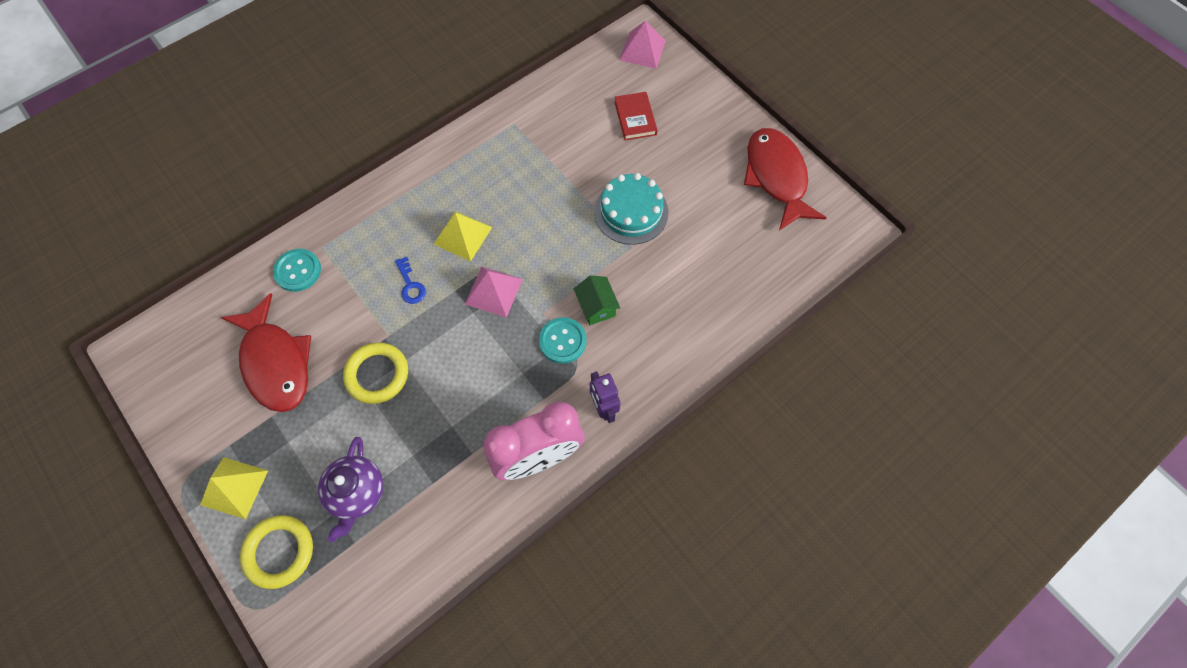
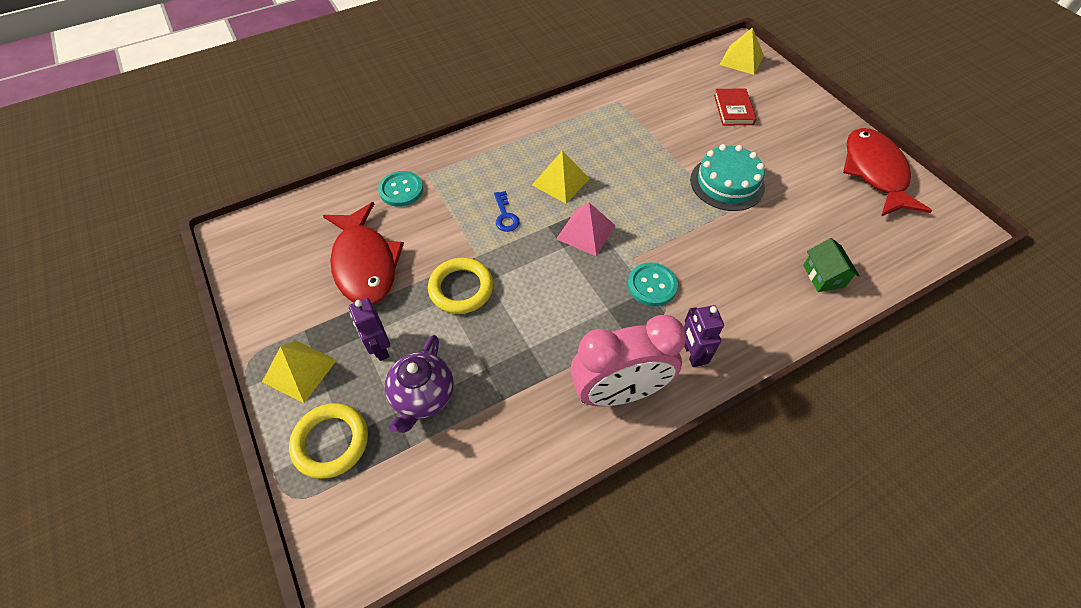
camera: 10 degrees right, 10 degrees down
green house [574,275,620,325] -> green house moved to [803,238,860,292]
pink pyramid [619,21,666,69] -> yellow pyramid [720,27,764,75]
none -> purple robot [349,298,390,361]

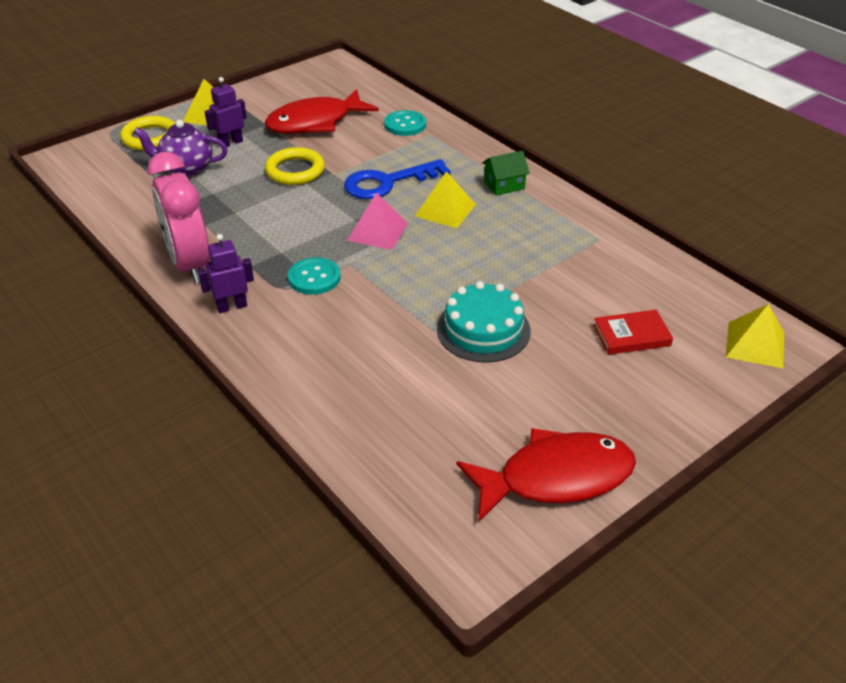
camera: 80 degrees right, 15 degrees down
blue key [494,191,520,232] -> blue key [344,159,451,199], size x2.02
green house [803,238,860,292] -> green house moved to [482,151,530,196]

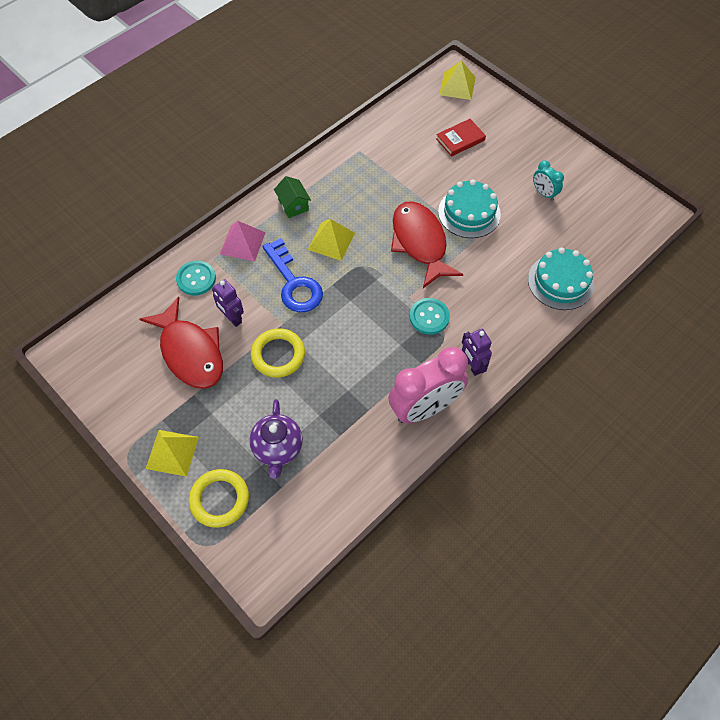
camera: 95 degrees left, 20 degrees up
purple robot [205,77,247,147] -> purple robot moved to [212,279,244,327]
pink pyramid [347,192,408,250] -> pink pyramid moved to [220,221,266,261]
red fish [457,428,636,521] -> red fish moved to [391,201,463,288]
red book [593,310,673,355] -> red book turned 75 degrees clockwise [436,119,486,157]
none -> turquoise cake [528,247,594,310]
none -> turquoise clock [533,160,564,201]

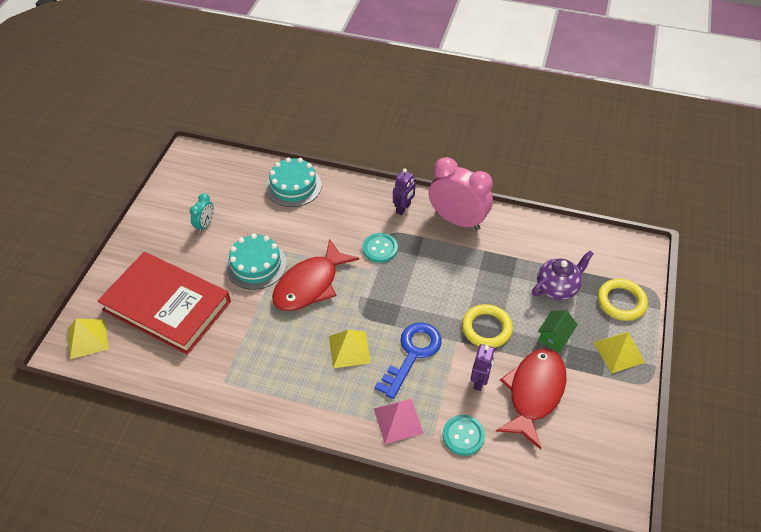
camera: 120 degrees left, 10 degrees down
green house [274,176,311,218] -> green house moved to [538,310,578,352]
red book [436,119,486,157] -> red book [97,252,231,355], size x2.42

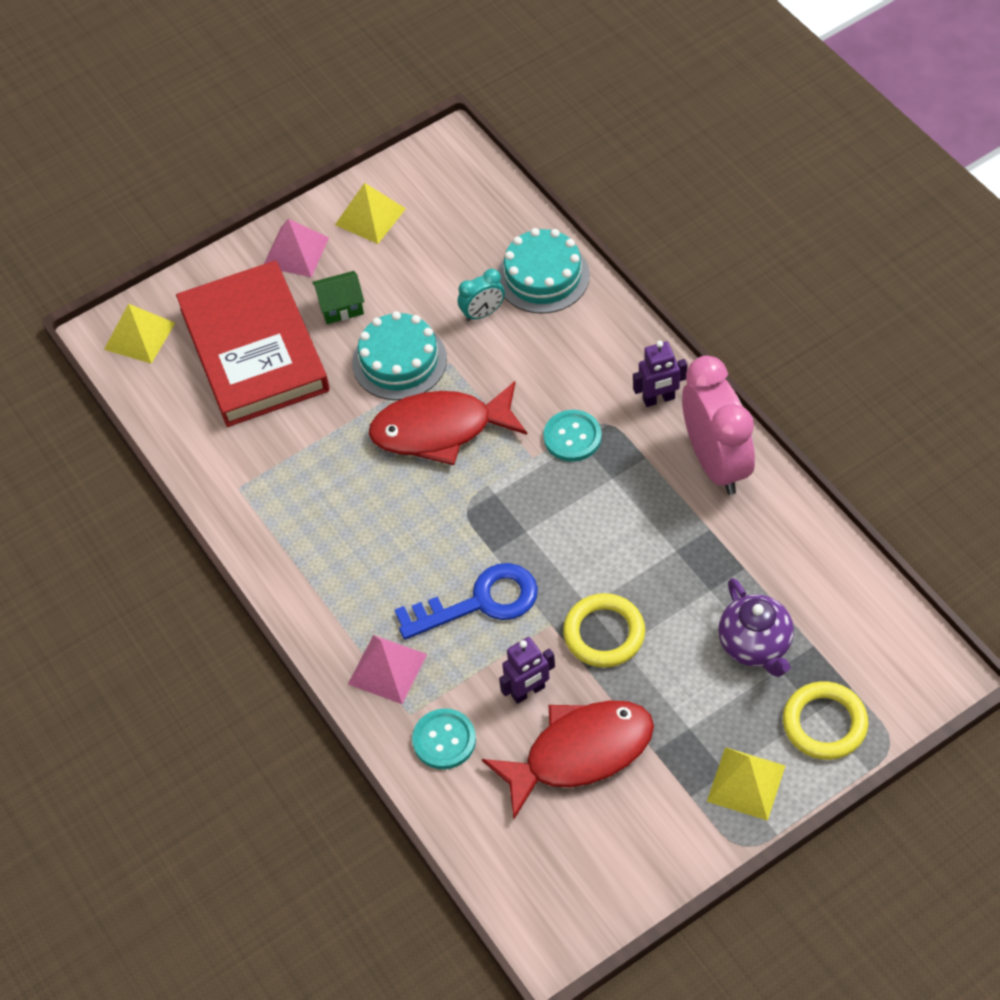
camera: 45 degrees right, 5 degrees up
turquoise clock [190,193,214,233] -> turquoise clock moved to [458,269,505,322]
yellow pyramid [329,330,371,368] -> yellow pyramid moved to [335,183,406,244]
purple teapot [532,251,593,300] -> purple teapot turned 60 degrees clockwise [718,578,794,677]
green house [538,310,578,352] -> green house moved to [312,271,364,324]
none -> pink pyramid [264,219,329,277]

